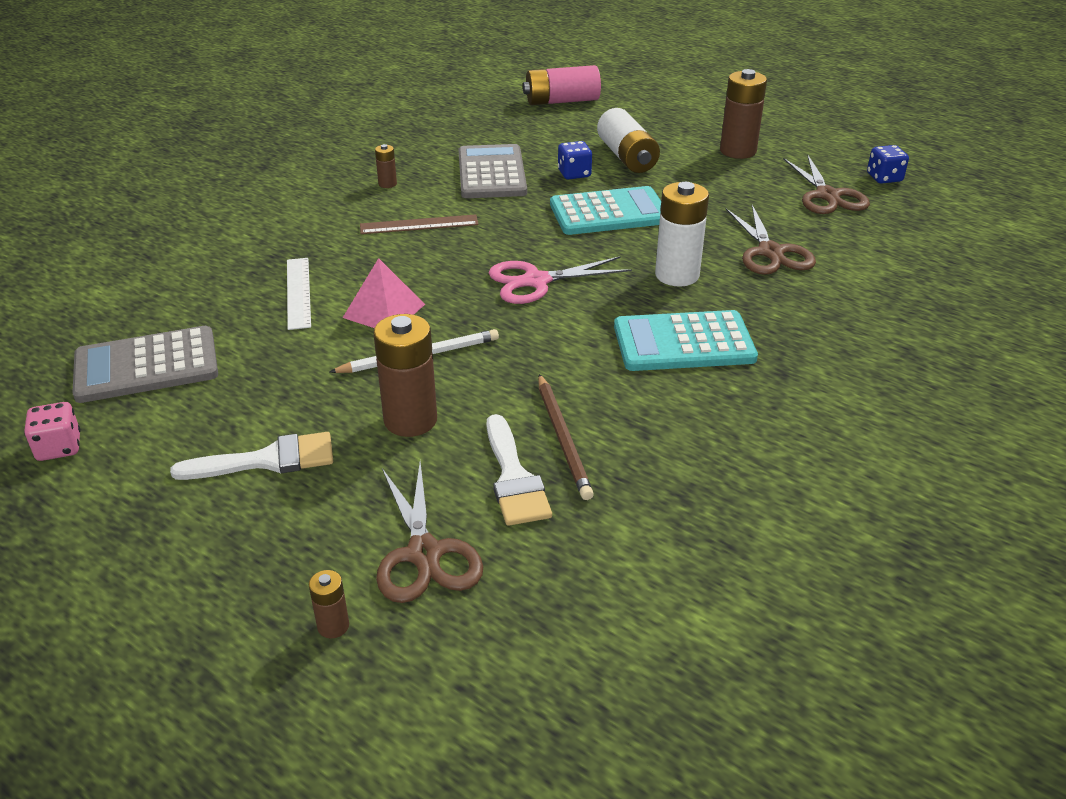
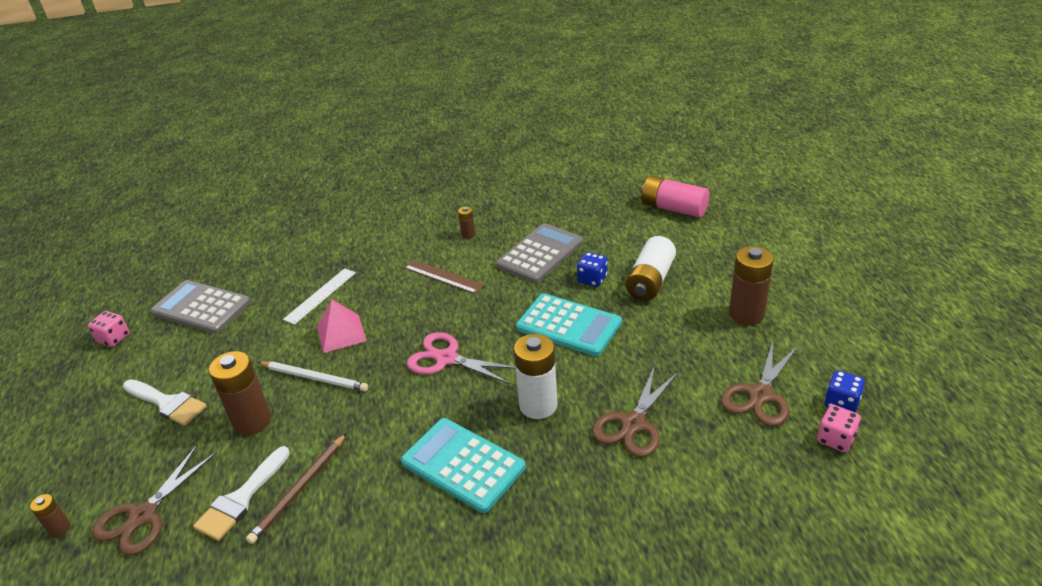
camera: 45 degrees right, 0 degrees up
none -> pink dice [817,405,861,452]

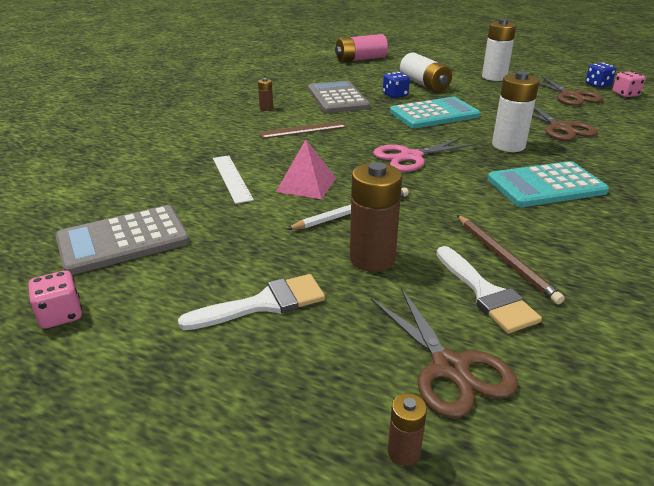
camera: 55 degrees left, 5 degrees down
brown battery [729,246,774,325] -> white battery [482,19,516,81]

